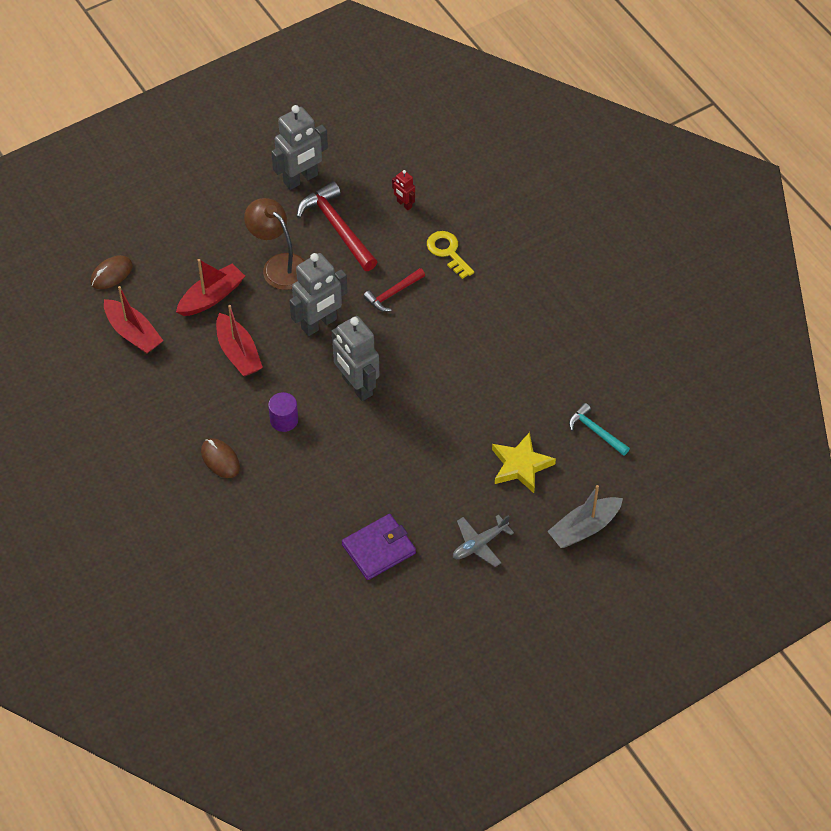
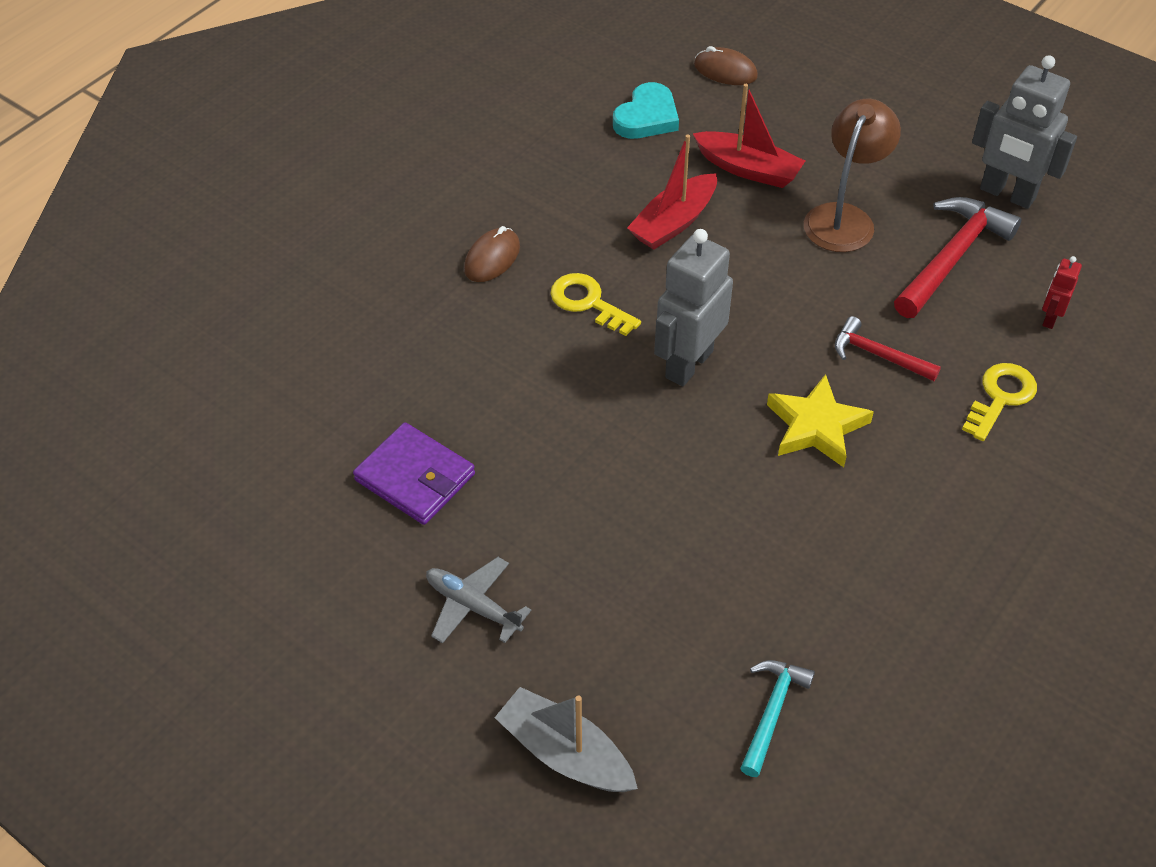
camera: 70 degrees right, 5 degrees down
red boat [104,286,163,354] -> turquoise heart [613,82,679,139]
purple cylinder [268,392,298,432] -> yellow key [550,273,641,336]
grey robot [289,253,347,336] -> none
yellow star [492,432,556,493] -> yellow star moved to [767,374,874,467]

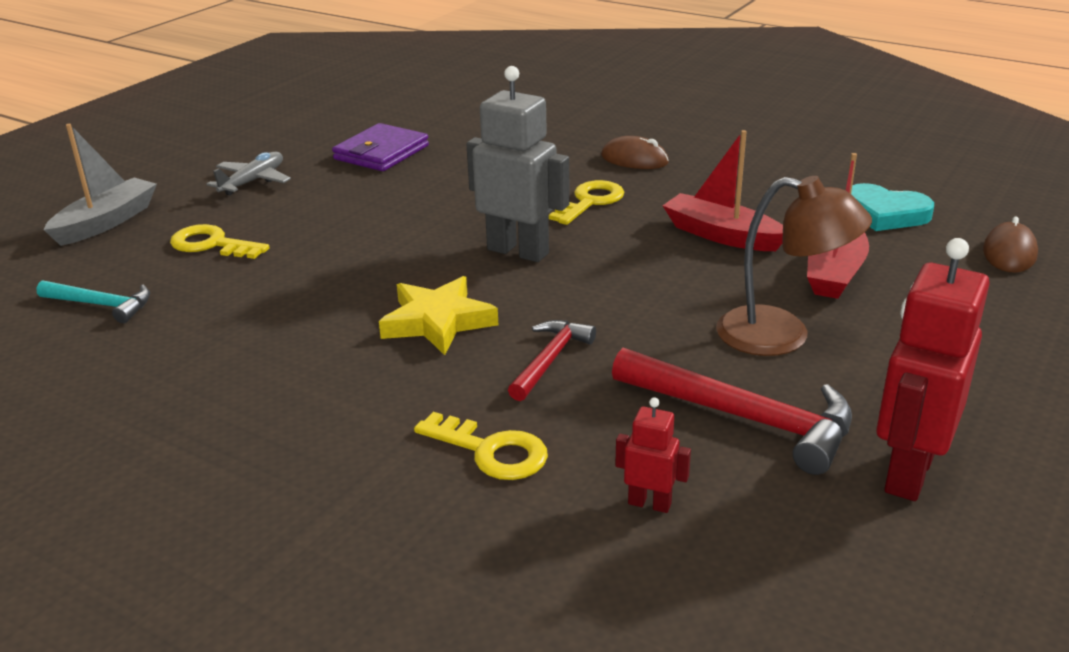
camera: 85 degrees right, 20 degrees down
grey robot [972,55,1077,209] -> red robot [876,238,990,501]
none -> yellow key [170,224,269,259]

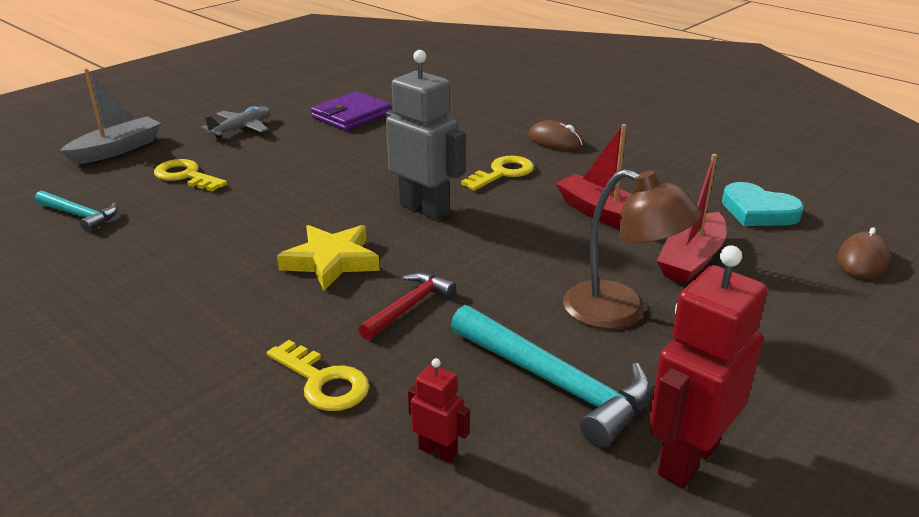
camera: 10 degrees right, 0 degrees up
red hammer [612,348,852,475] -> turquoise hammer [451,305,651,448]

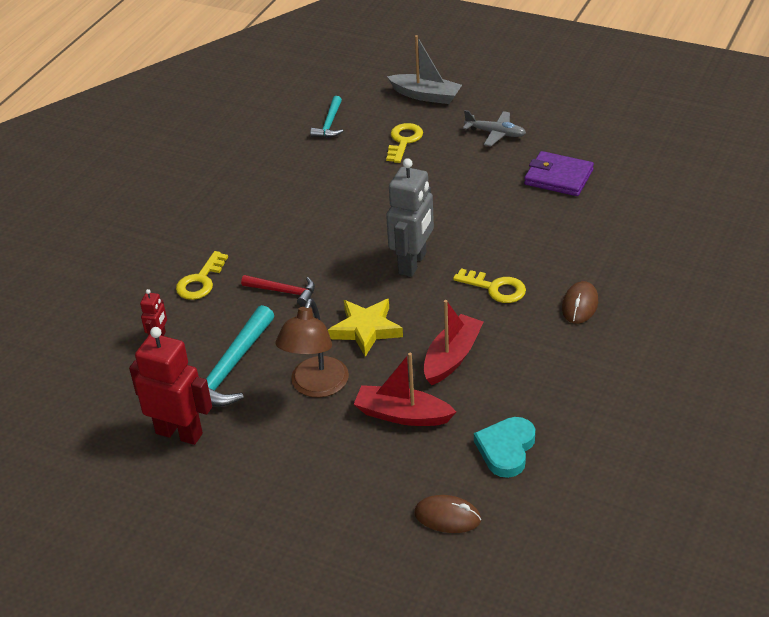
camera: 75 degrees right, 10 degrees up
yellow star [277,225,380,291] -> yellow star moved to [328,299,403,357]

